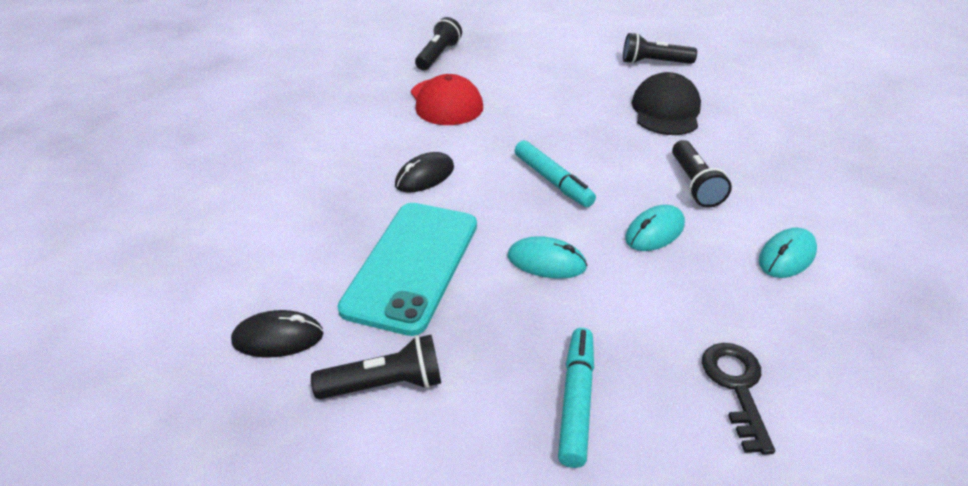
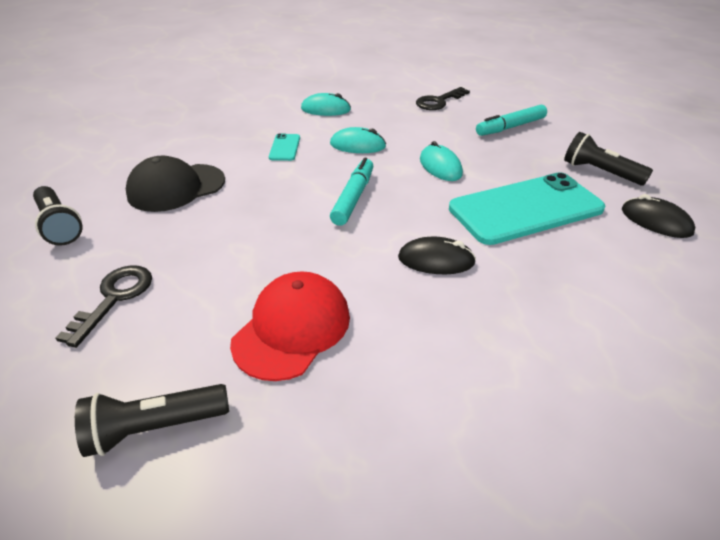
camera: 130 degrees left, 0 degrees up
black flashlight [672,140,732,208] -> turquoise phone [269,133,300,161]
none -> black key [55,265,152,348]

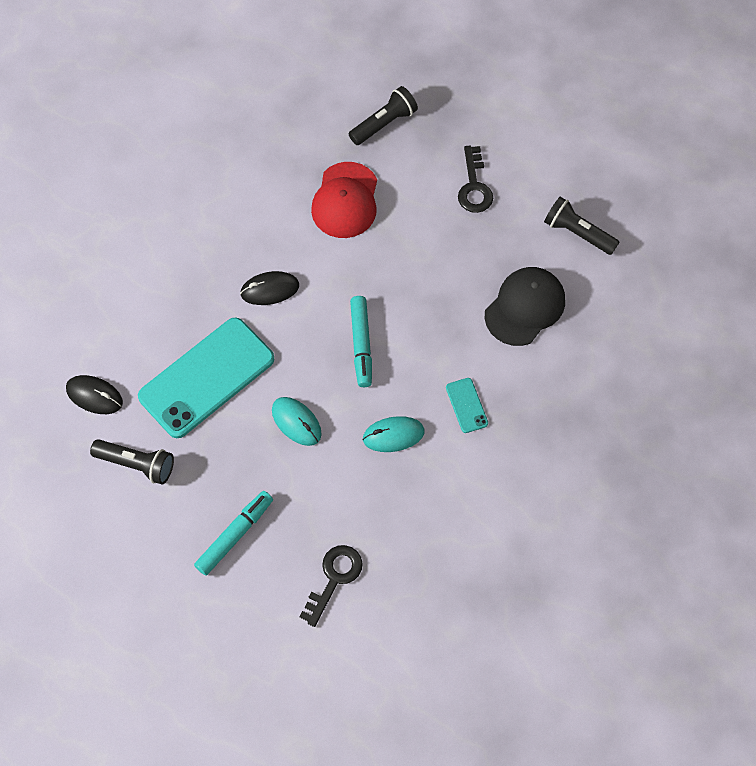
camera: 160 degrees right, 25 degrees up
turquoise mouse [301,93,351,116] -> none

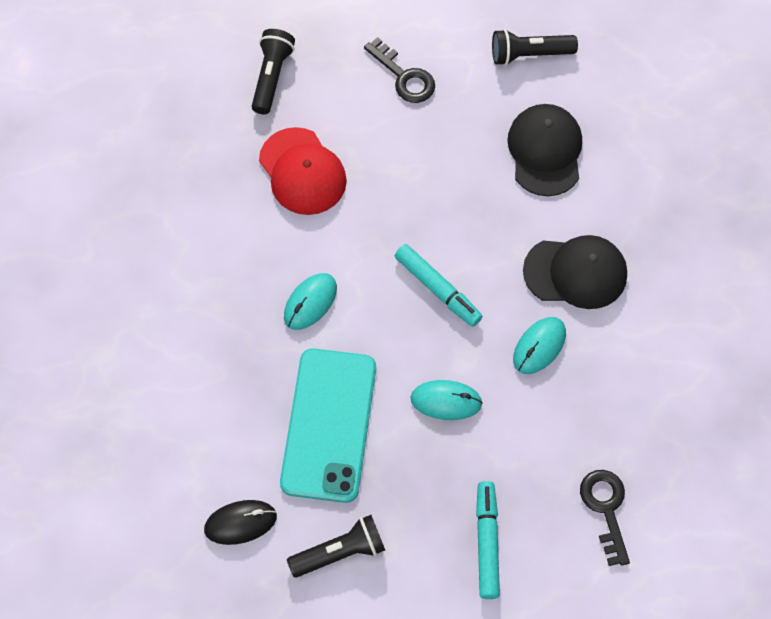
camera: 40 degrees left, 0 degrees up
black mouse [240,271,299,305] -> turquoise mouse [284,273,337,330]
turquoise phone [446,378,488,433] -> black cap [523,235,627,309]

